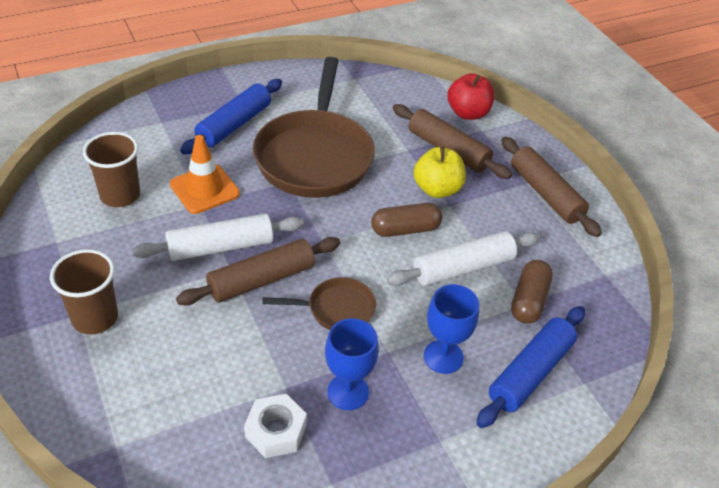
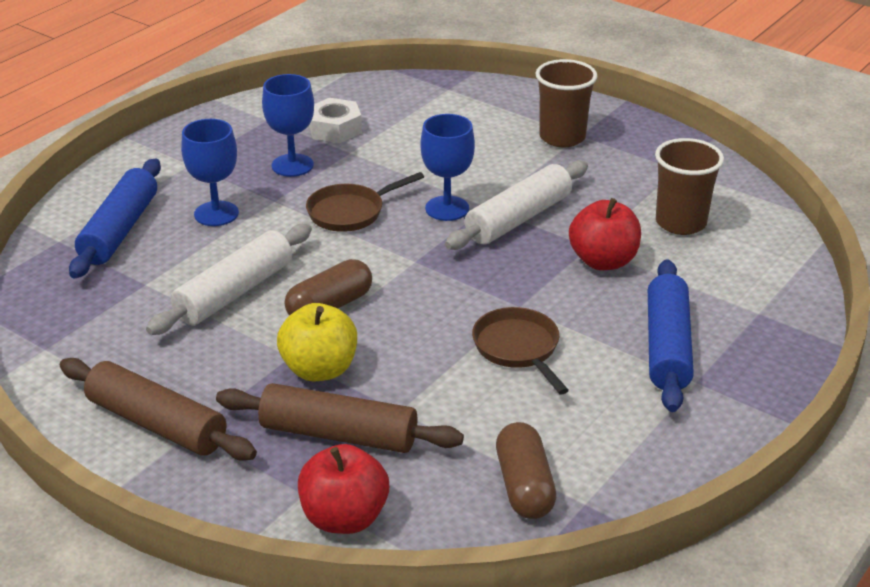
camera: 155 degrees right, 10 degrees down
orange traffic cone [170,135,240,214] -> red apple [569,198,641,270]
brown rolling pin [176,237,340,306] -> blue goblet [420,114,475,221]
brown pan [253,57,375,198] -> brown pan [472,307,569,395], size x0.47
brown capsule [511,260,553,324] -> brown capsule moved to [496,422,556,519]

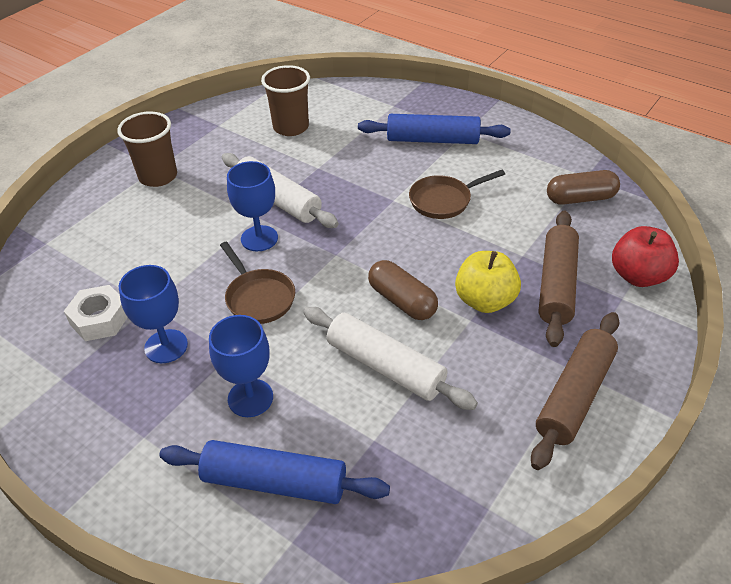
camera: 90 degrees left, 10 degrees up
red apple [569,198,641,270] -> none

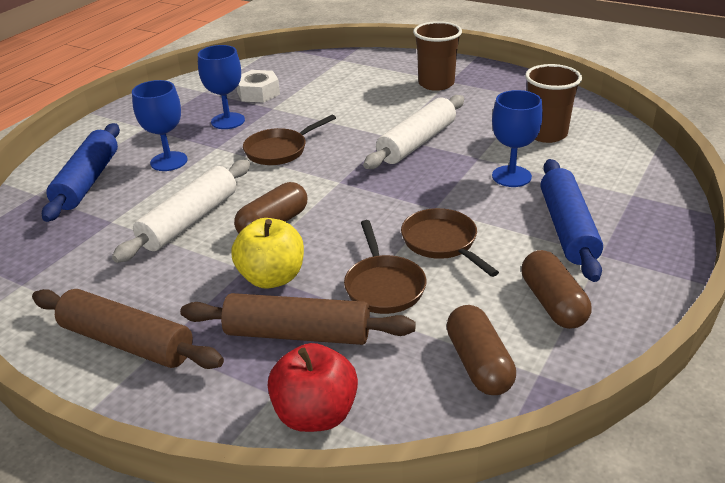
camera: 85 degrees right, 10 degrees down
blue goblet [227,161,278,251] -> blue goblet moved to [492,90,543,187]
none -> brown pan [344,220,426,314]
none -> brown capsule [521,250,591,329]

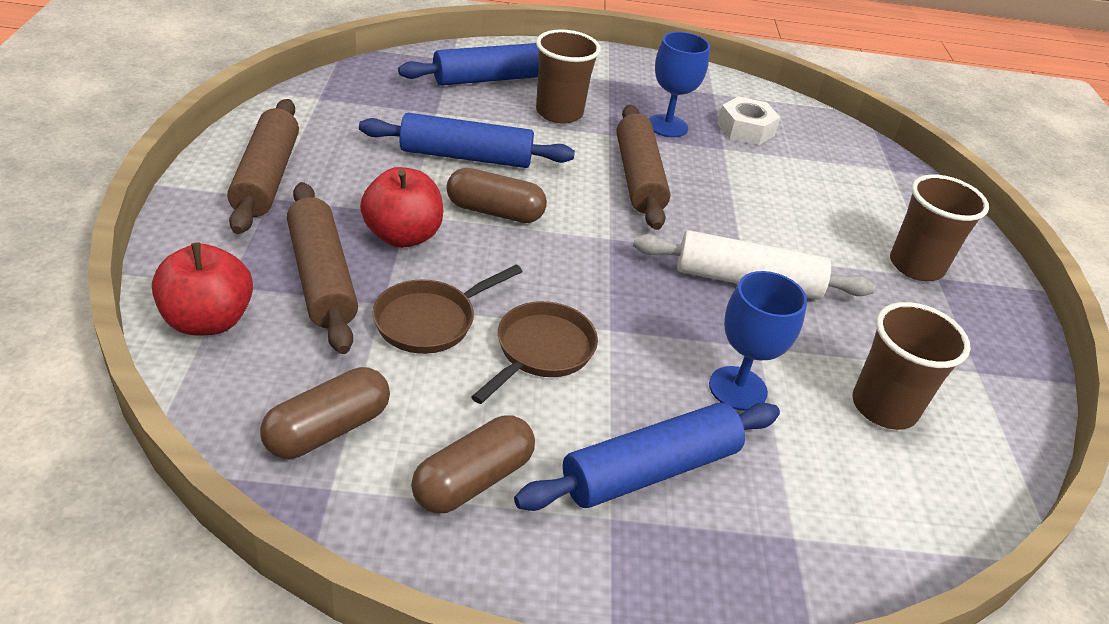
camera: 55 degrees right, 5 degrees up
white rolling pin [112,160,250,263] -> blue rolling pin [359,113,575,168]
blue goblet [132,80,187,171] -> brown cup [536,29,601,124]
yellow apple [231,218,304,289] -> red apple [360,167,443,248]
brown pan [243,115,336,165] -> brown rolling pin [617,105,670,230]

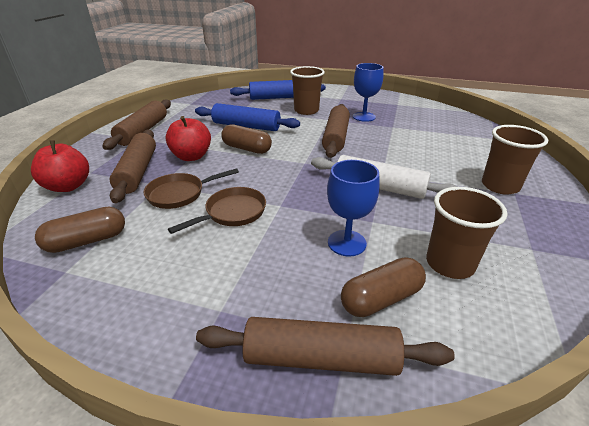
camera: 20 degrees right, 5 degrees down
brown capsule [411,415,535,513] -> brown capsule moved to [341,257,426,317]
blue rolling pin [514,402,780,511] -> none
white nut [717,96,781,145] -> none
none -> brown rolling pin [196,317,455,376]

